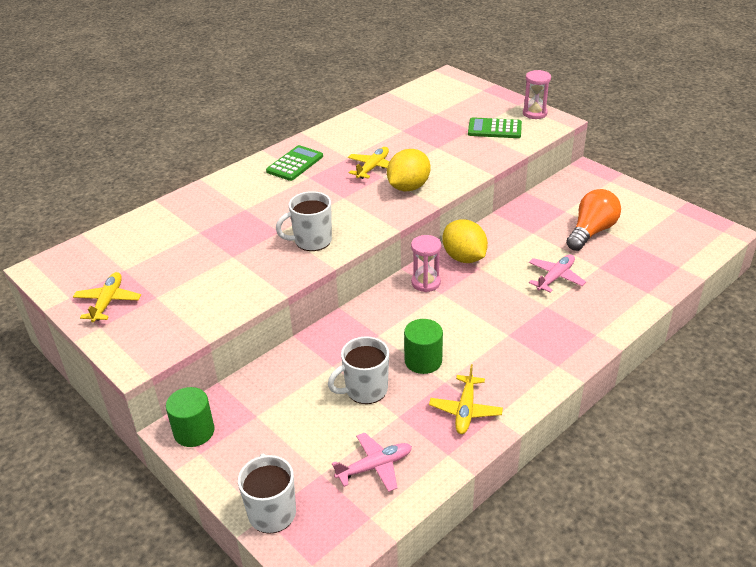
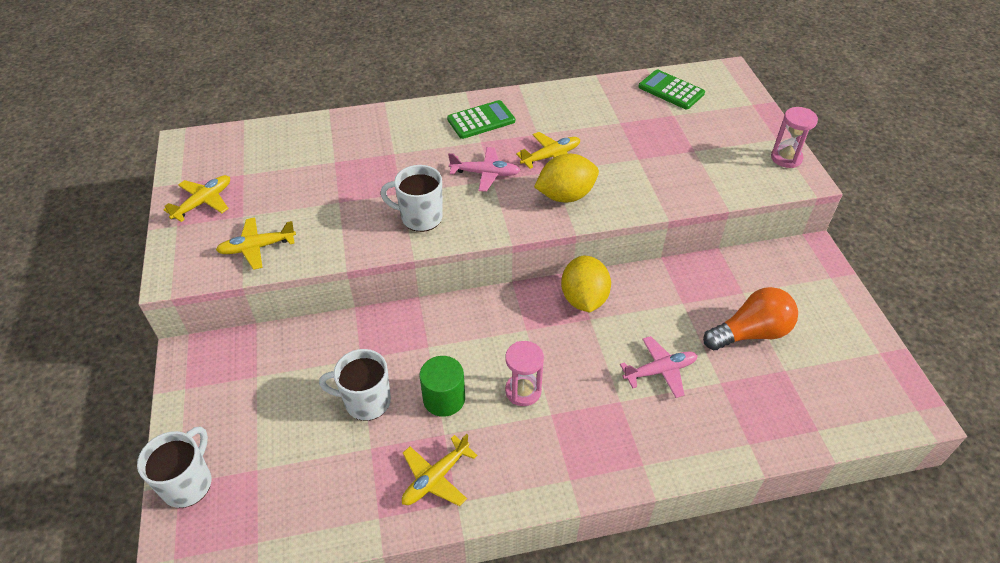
camera: 30 degrees right, 10 degrees up
green cylinder [166,387,215,447] -> none
pink plane [332,432,412,492] -> pink plane moved to [448,147,520,192]
pink hourglass [411,235,441,292] -> pink hourglass moved to [505,341,544,406]
green calculator [468,117,522,138] -> green calculator moved to [638,70,705,109]
none -> yellow plane [216,217,296,270]

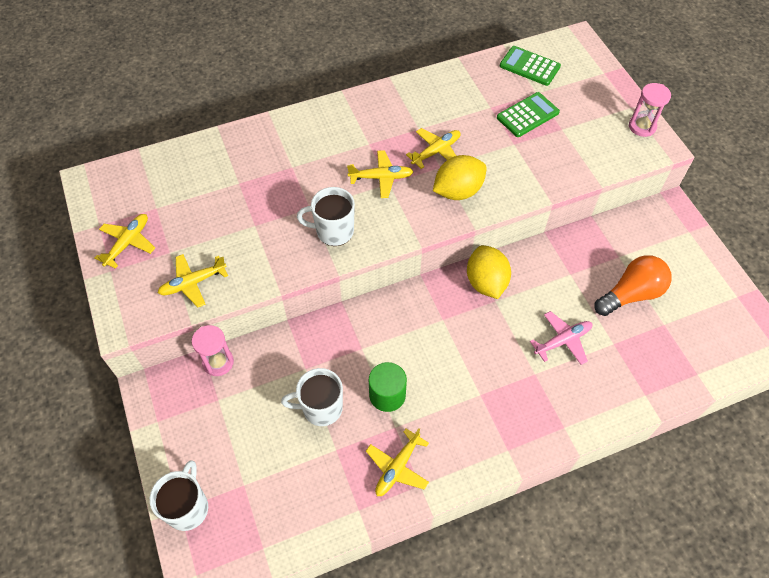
camera: 10 degrees left, 10 degrees up
green calculator [447,100,515,139] -> green calculator moved to [497,92,560,137]
pink plane [448,147,520,192] -> yellow plane [347,150,414,198]
pink hourglass [505,341,544,406] -> pink hourglass moved to [192,325,234,376]

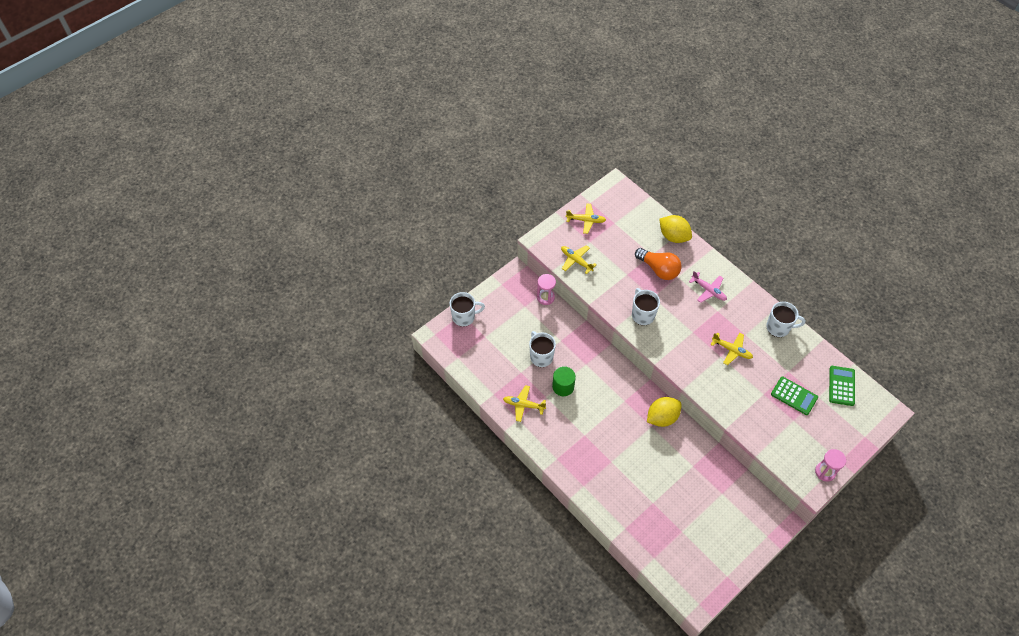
camera: 70 degrees right, 0 degrees up
yellow plane [347,150,414,198] -> none
yellow lemon [433,155,487,200] -> yellow lemon moved to [659,215,692,243]
pink plane [530,311,592,365] -> pink plane moved to [689,271,727,303]
orange light bulb [594,255,672,316] -> orange light bulb moved to [635,248,682,280]
none -> white mug [766,301,805,337]

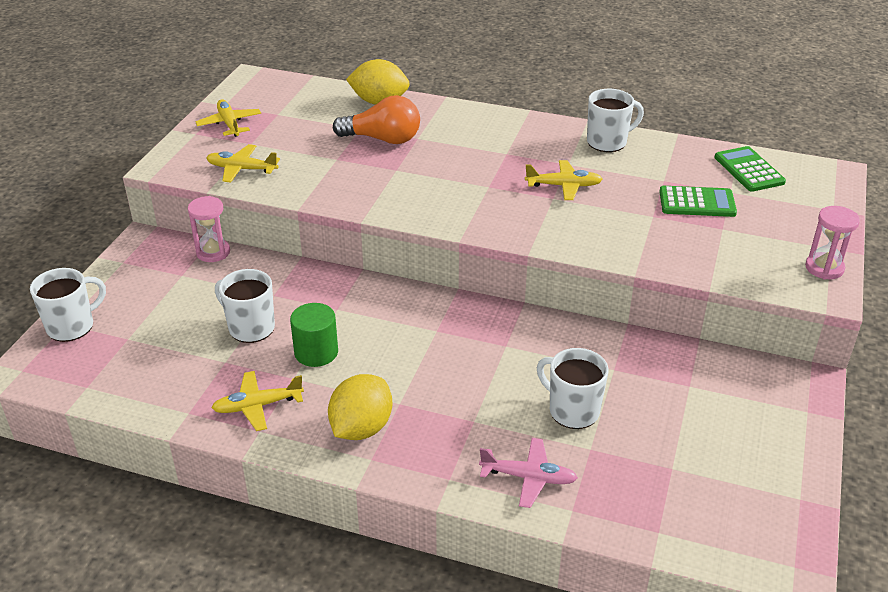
camera: 30 degrees left, 20 degrees down
yellow plane [566,203,606,234] -> yellow plane turned 90 degrees counterclockwise [195,99,261,137]
white mug [632,288,660,325] -> white mug moved to [537,348,609,429]
yellow lemon [647,397,682,427] -> yellow lemon moved to [328,374,392,440]
pink plane [689,271,727,303] -> pink plane moved to [479,438,578,508]

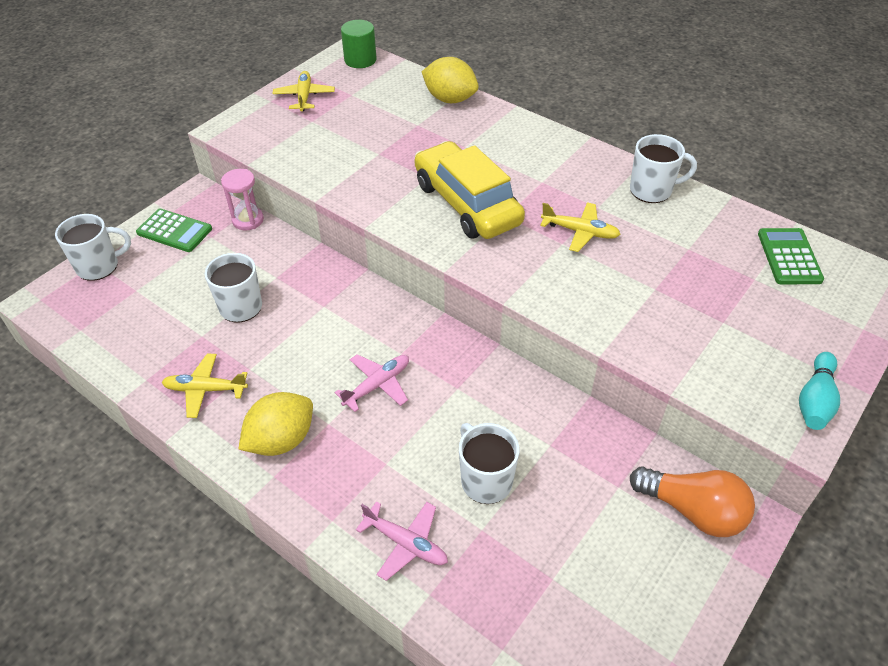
camera: 20 degrees right, 10 degrees up
yellow plane [206,144,280,183] -> none
green cylinder [290,303,338,367] -> green cylinder moved to [341,20,376,68]
orange light bulb [333,95,420,144] -> orange light bulb moved to [630,466,755,537]
green calculator [659,186,737,217] -> green calculator moved to [136,209,212,252]
pink hourglass [805,206,860,280] -> turquoise bowling pin [799,352,840,430]
none -> pink plane [335,354,409,412]
none -> yellow car [414,141,525,239]

